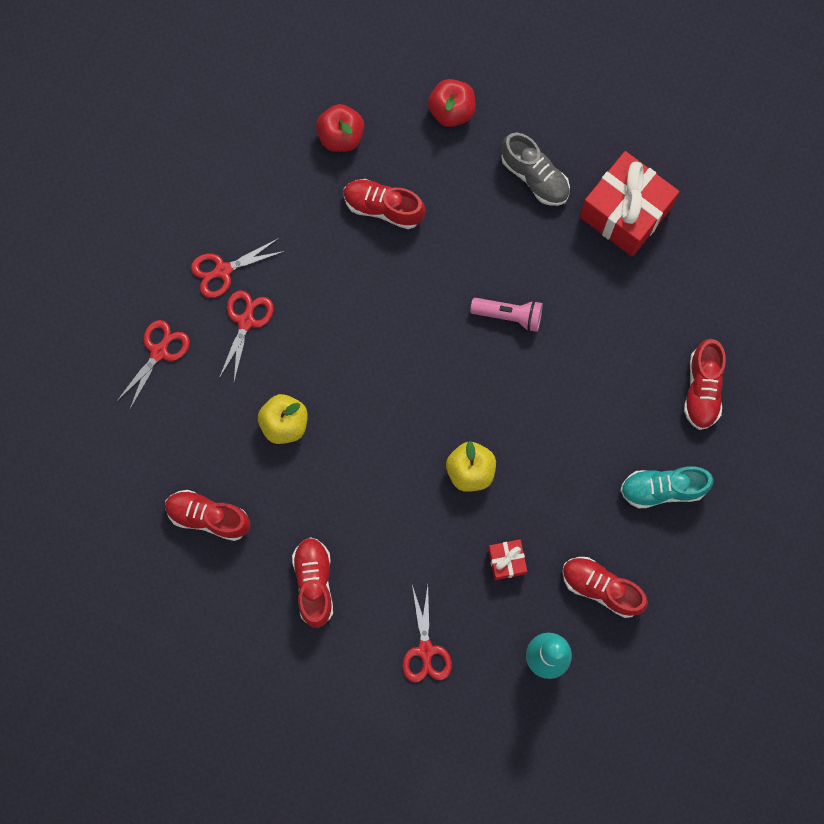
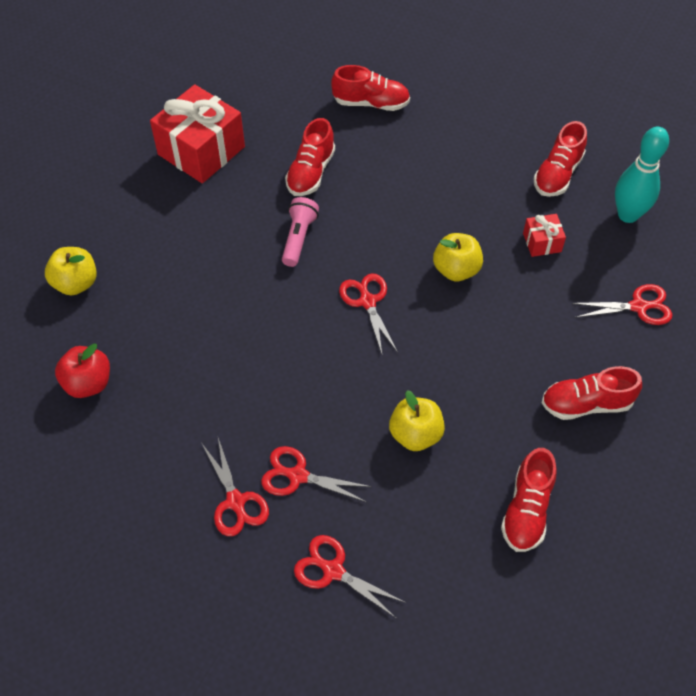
camera: 90 degrees left, 20 degrees down
red shoe [343,179,426,229] -> red shoe moved to [285,118,335,196]
red apple [428,79,475,127] -> yellow apple [45,247,97,295]
grey shoe [501,132,570,206] -> none
turquoise shoe [620,466,714,509] -> none
none -> red scissors [339,273,398,354]

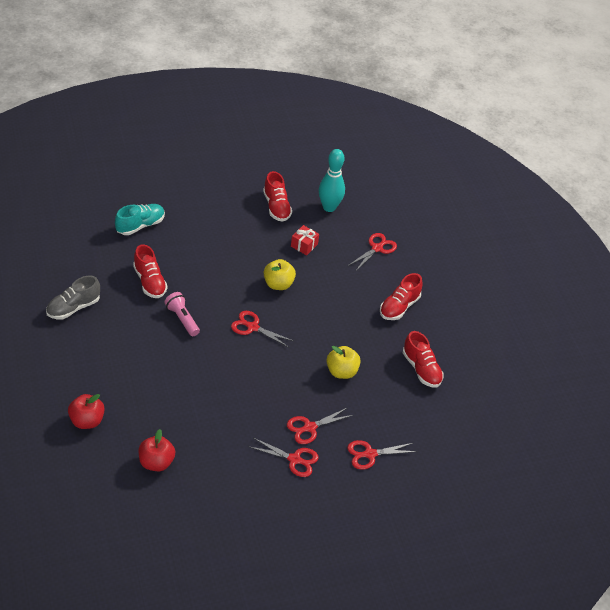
camera: 50 degrees left, 10 degrees down
yellow apple [45,247,97,295] -> red apple [68,394,105,429]
red gift [150,84,245,183] -> grey shoe [46,276,100,319]
red shoe [331,65,410,111] -> turquoise shoe [115,204,165,235]

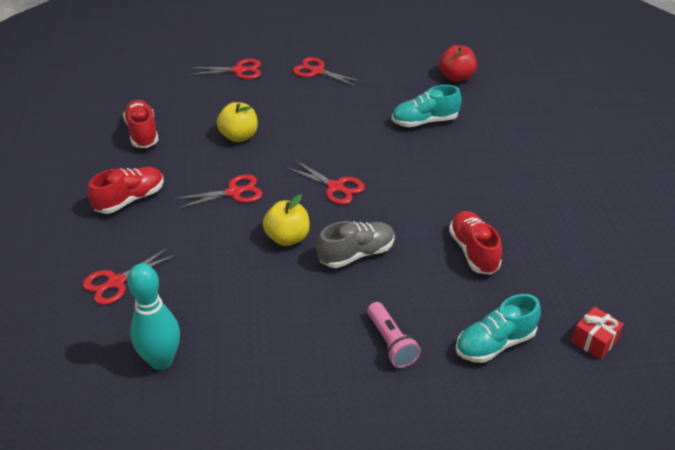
camera: 165 degrees left, 5 degrees down
grey shoe [46,276,100,319] -> grey shoe moved to [317,221,395,268]
red apple [68,394,105,429] -> none
pink flashlight [164,292,200,336] -> pink flashlight moved to [367,302,421,368]
red shoe [263,171,292,222] -> none
red scissors [287,408,353,444] -> red scissors moved to [175,174,262,209]
red gift [291,225,319,255] -> red gift moved to [571,307,624,360]
none -> turquoise shoe [392,85,462,127]

